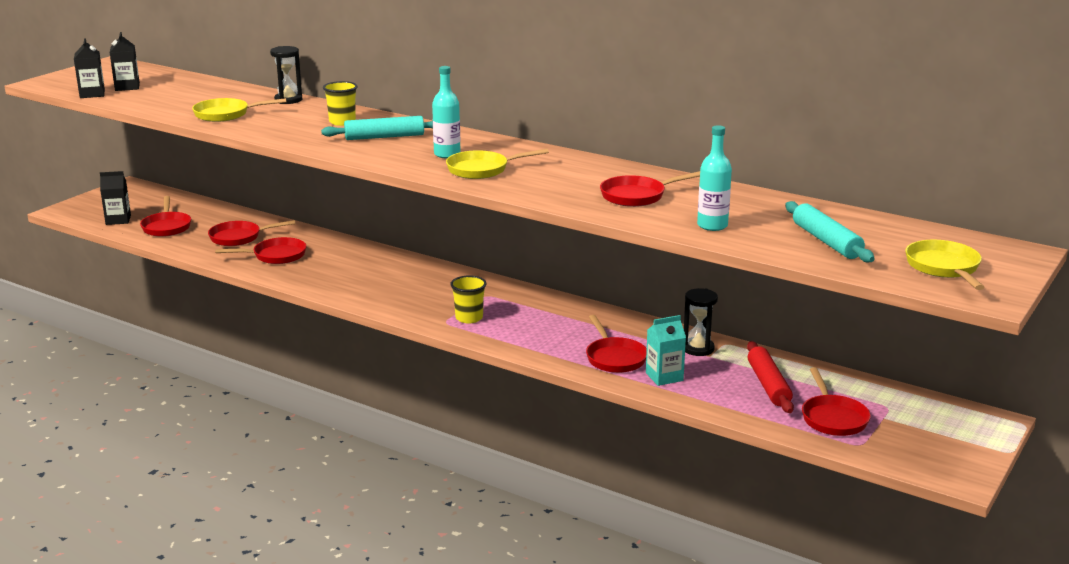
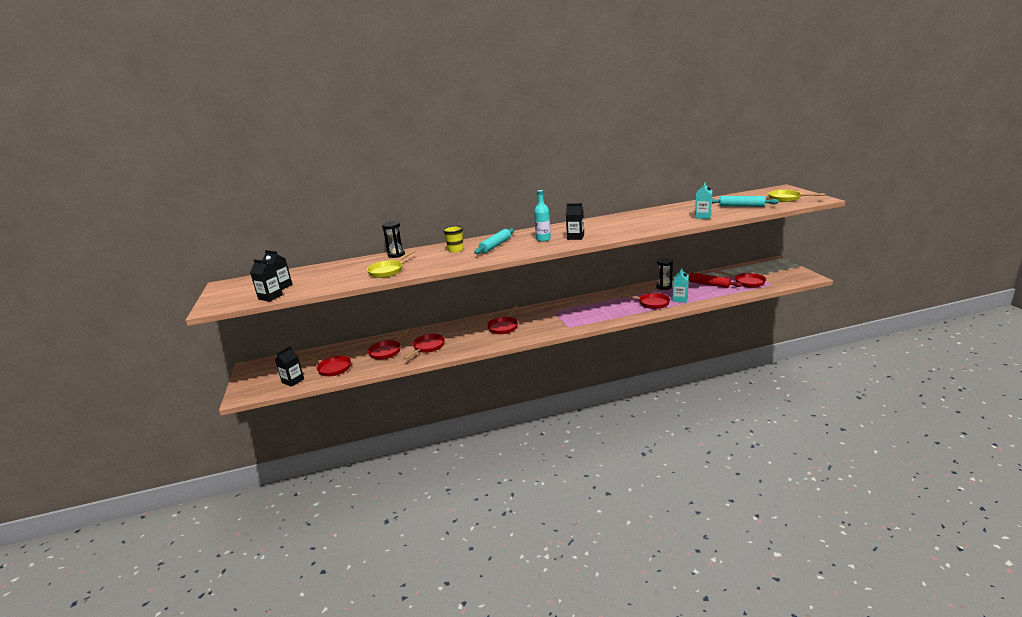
camera: 45 degrees left, 0 degrees up
yellow pan [446,149,549,179] -> black carton [566,203,584,240]
yellow cup [450,275,486,323] -> none
red pan [600,171,700,207] -> red pan moved to [487,305,518,334]
turquoise bottle [697,125,732,231] -> turquoise carton [695,182,713,219]

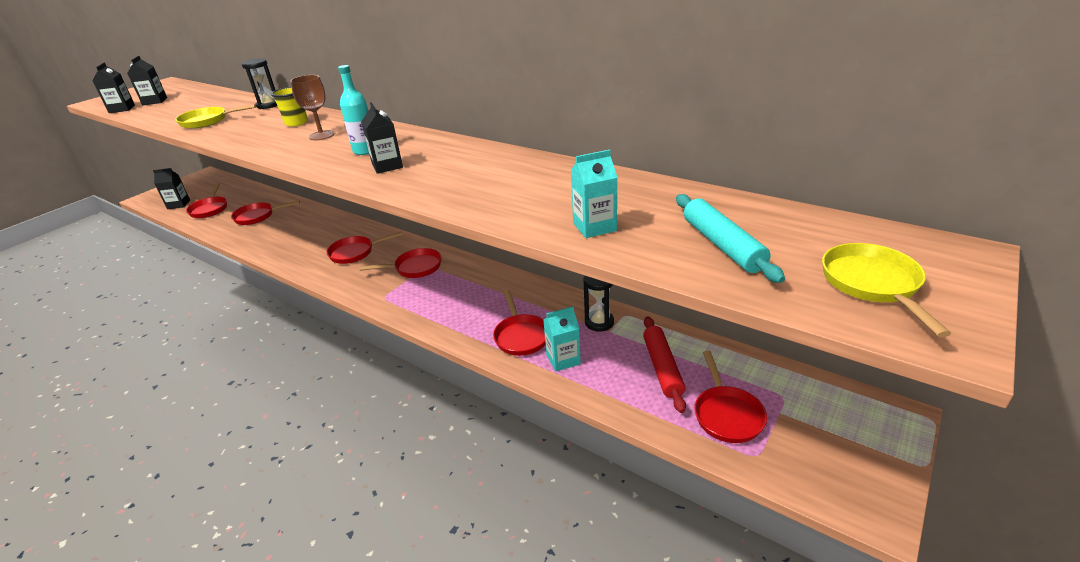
camera: 50 degrees right, 10 degrees up
red pan [403,334,445,360] -> red pan moved to [359,248,441,278]
turquoise rolling pin [474,228,514,254] -> brown goblet [291,75,334,140]

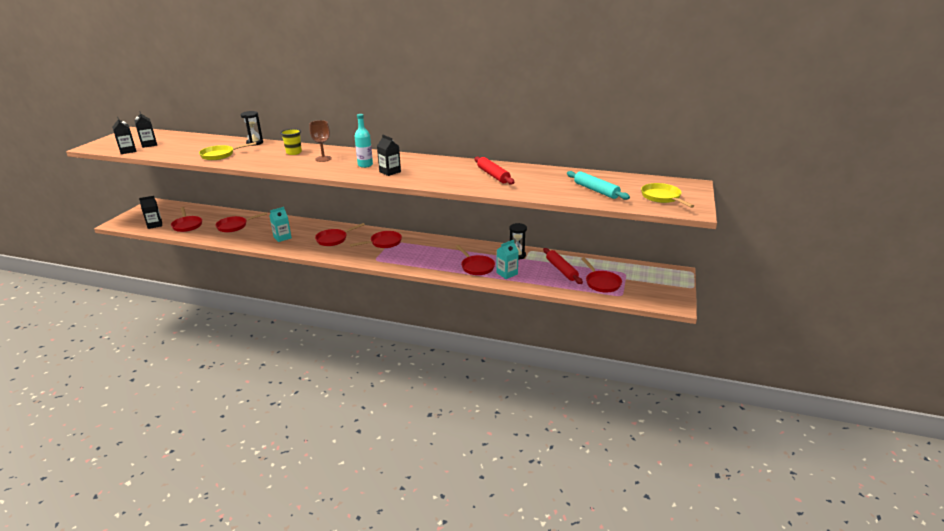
camera: 20 degrees left, 5 degrees down
turquoise carton [571,149,617,238] -> turquoise carton moved to [270,207,292,242]
none -> red rolling pin [475,156,514,185]

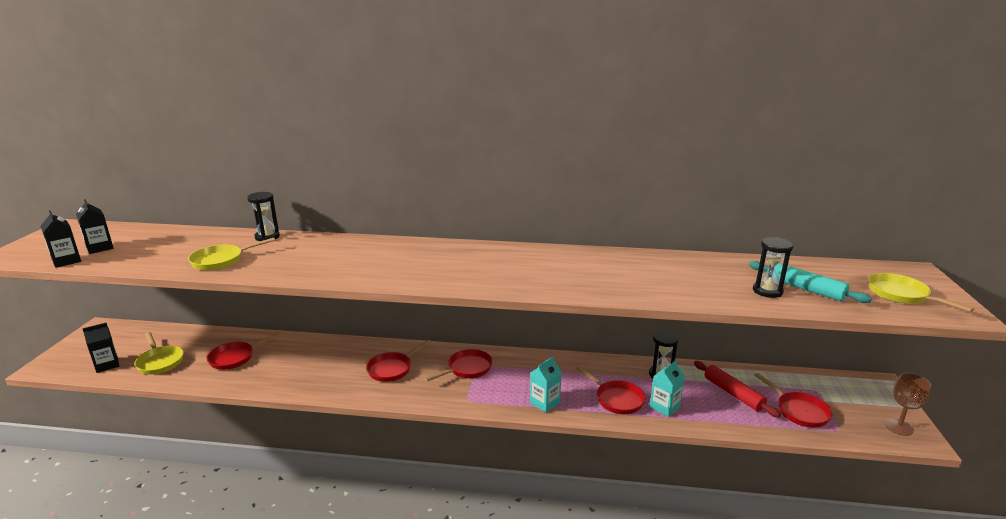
camera: 10 degrees left, 5 degrees down
red pan [171,207,202,232] -> yellow pan [134,332,184,374]
turquoise carton [270,207,292,242] -> turquoise carton moved to [530,356,562,413]
yellow cup [280,129,302,155] -> none
brown goblet [309,120,332,162] -> brown goblet moved to [885,373,931,436]
turquoise bottle [354,114,373,168] -> none
black carton [377,135,401,176] -> none
red rolling pin [475,156,514,185] -> none
none -> black hourglass [753,237,793,298]

